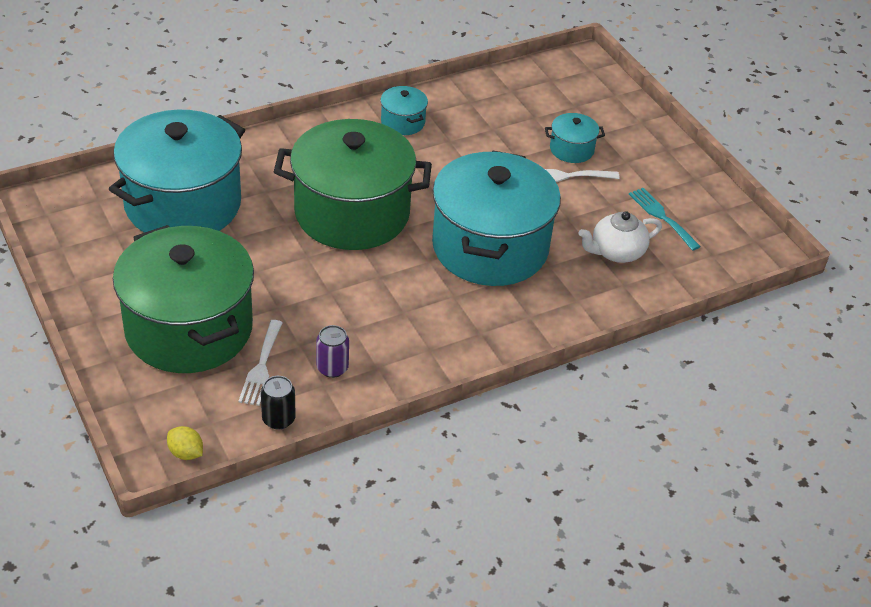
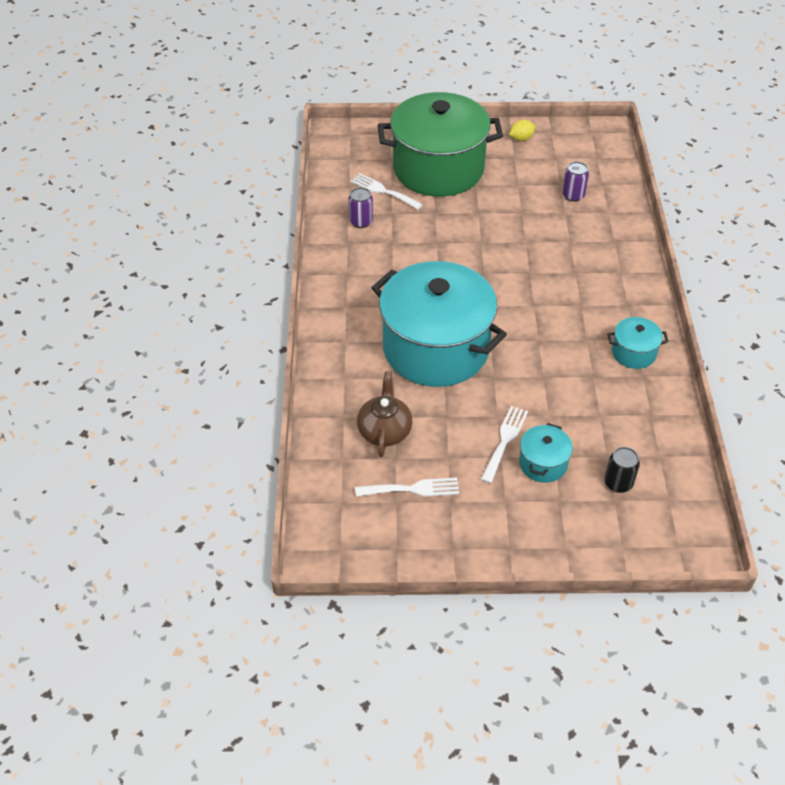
camera: 120 degrees right, 5 degrees up
turquoise pot [109,110,245,233] -> purple can [562,161,589,202]
yellow lemon [167,426,203,460] -> yellow lemon moved to [509,120,536,141]
black can [261,376,295,430] -> black can moved to [604,447,640,493]
green pot [274,119,432,250] -> none
white teapot [579,211,662,263] -> brown teapot [357,371,412,457]
turquoise fork [629,188,701,251] -> white fork [355,478,459,497]

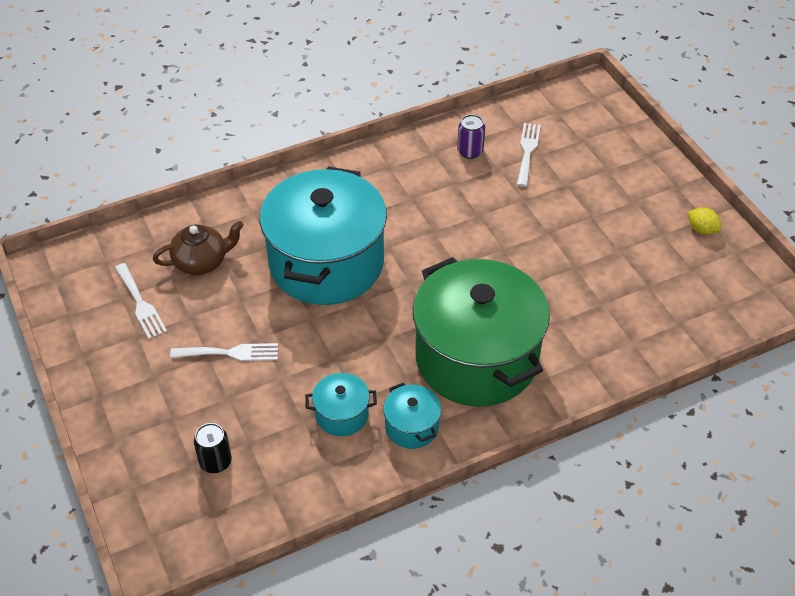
camera: 65 degrees right, 0 degrees up
green pot [378,92,503,197] -> green pot moved to [413,257,550,406]
turquoise pot [519,423,573,483] -> turquoise pot moved to [305,373,377,436]
purple can [562,161,589,202] -> none

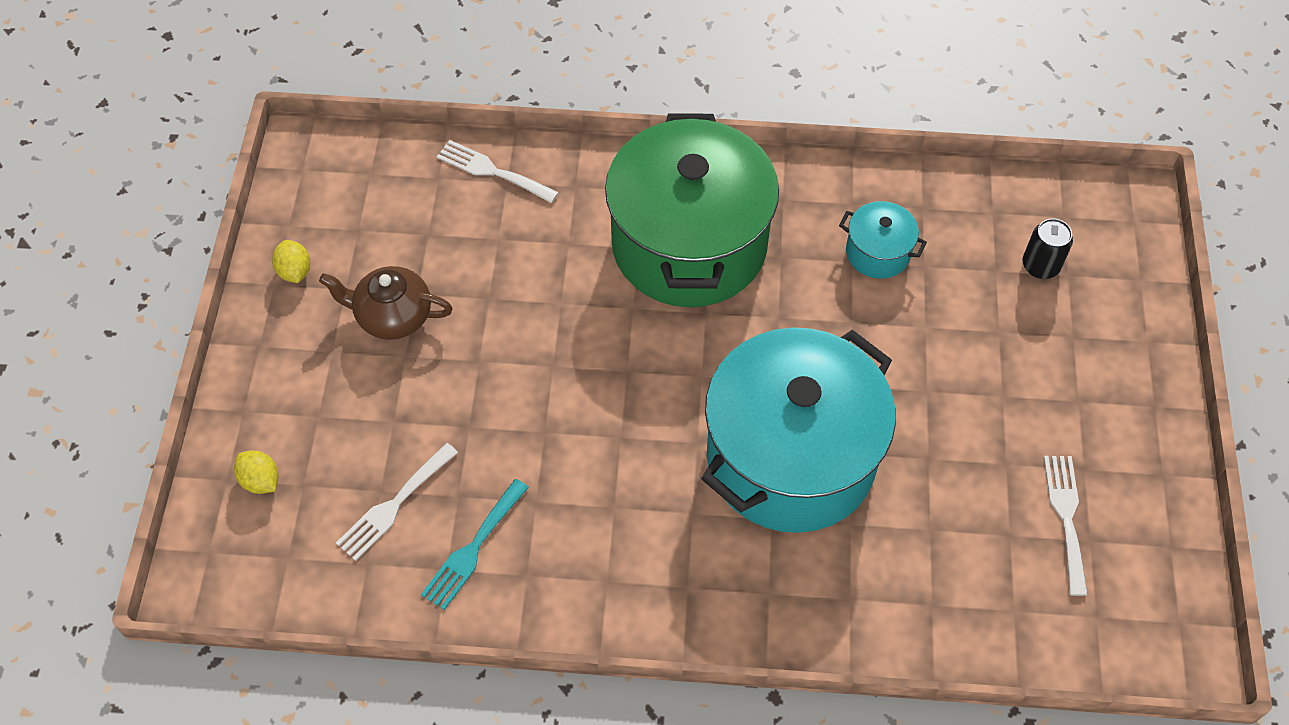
camera: 150 degrees left, 10 degrees up
brown teapot [153,221,244,275] -> brown teapot moved to [319,266,453,340]
white fork [170,343,278,361] -> white fork moved to [437,140,559,203]
turquoise pot [383,383,441,449] -> none
purple can [457,114,485,159] -> turquoise fork [421,479,529,610]
none -> yellow lemon [234,451,278,494]

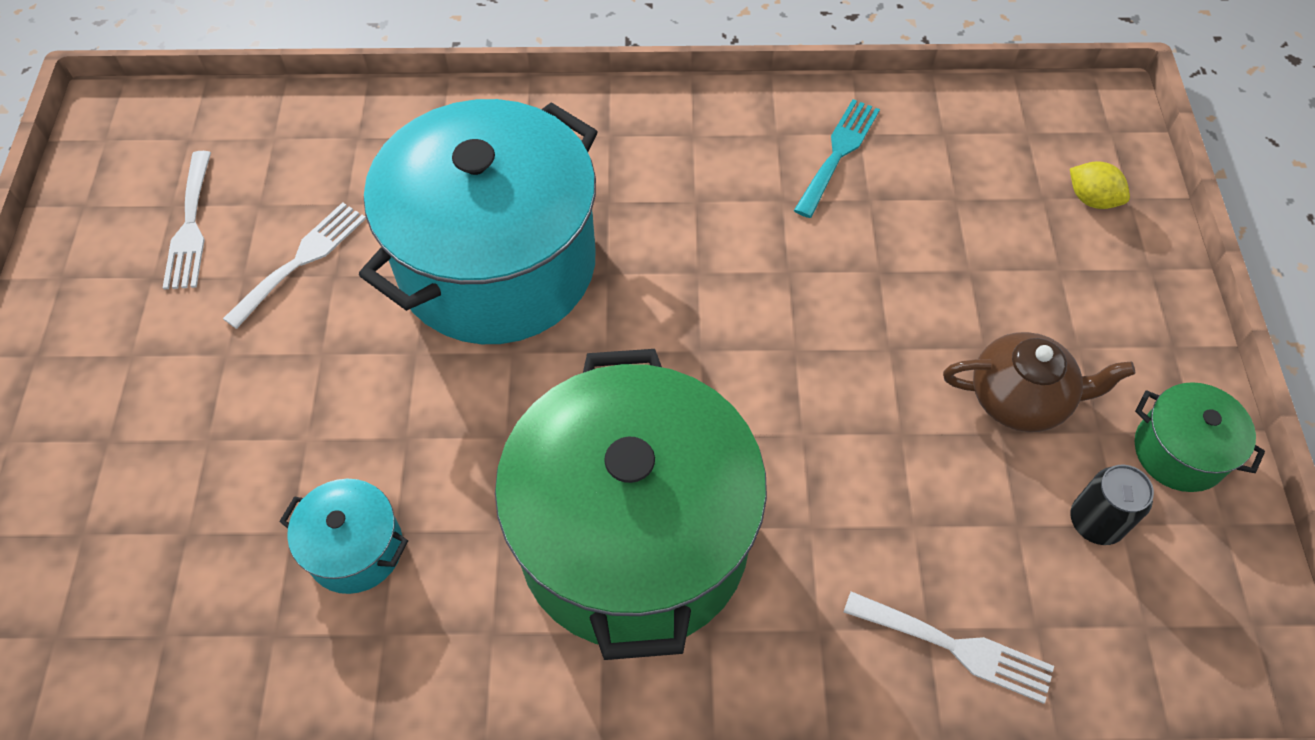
camera: 175 degrees right, 0 degrees up
yellow lemon [272,240,310,283] -> green pot [1135,382,1265,492]
white fork [336,443,458,561] -> white fork moved to [223,202,366,329]
black can [1022,218,1073,279] -> black can moved to [1071,465,1154,545]

